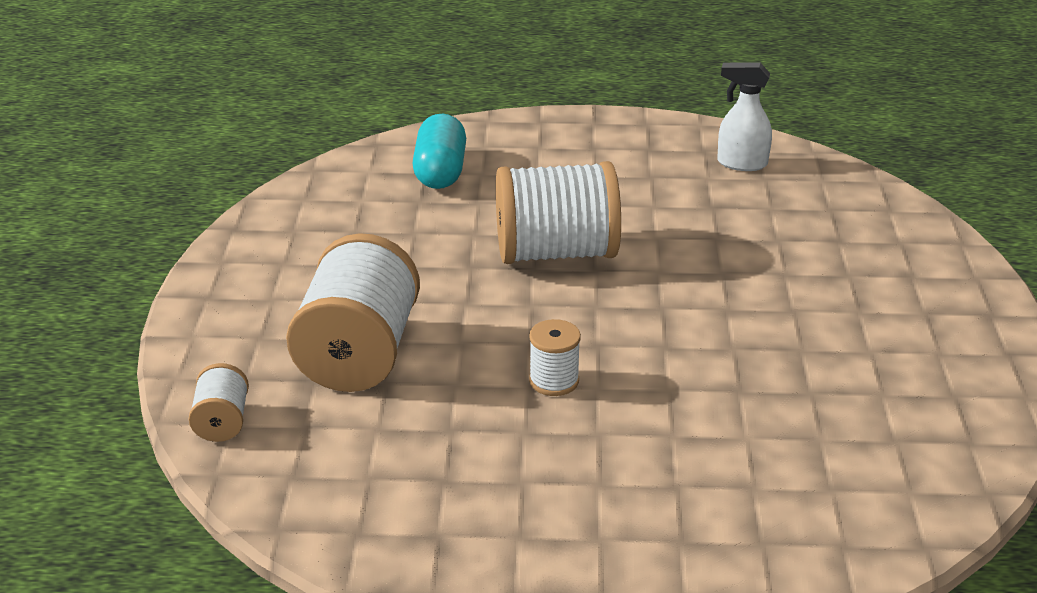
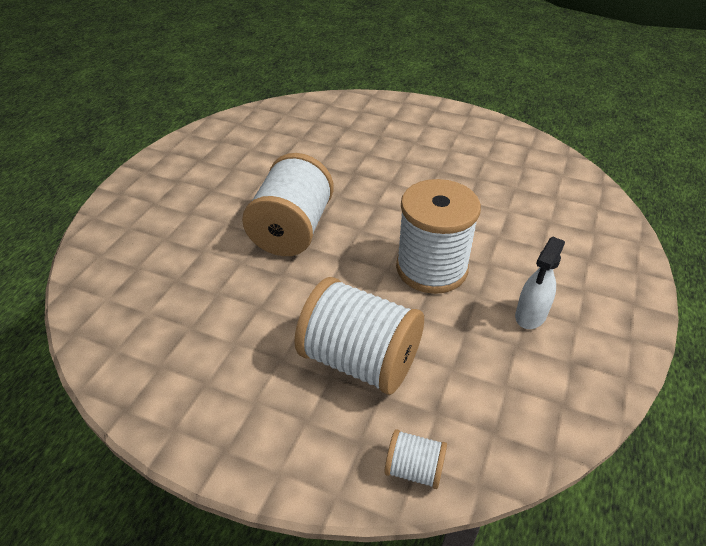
camera: 70 degrees left, 10 degrees up
turquoise capsule [413,114,466,189] -> none
white spool [529,319,581,396] -> white spool [396,179,481,294], size x2.17
white spray bottle [717,62,772,171] -> white spray bottle moved to [515,237,565,329]

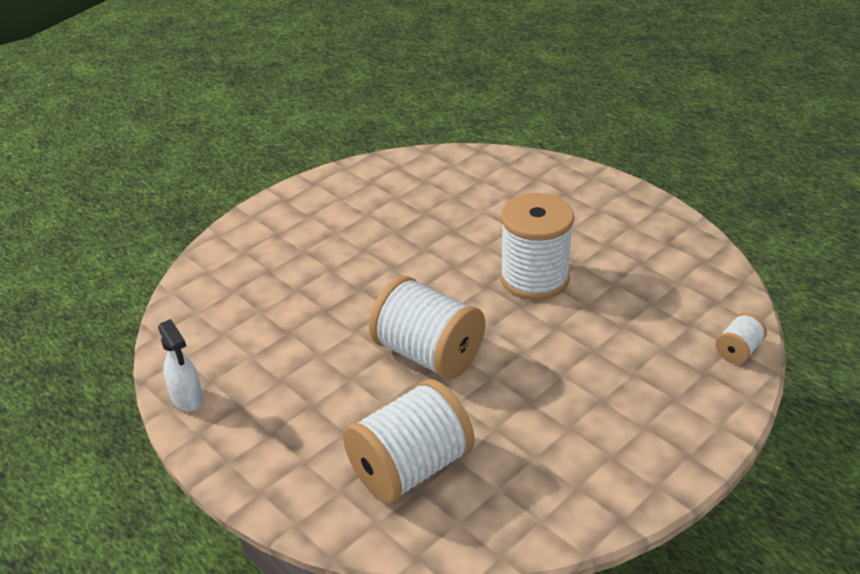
camera: 65 degrees left, 5 degrees down
white spool [294,277,424,395] -> white spool moved to [343,379,475,504]
white spray bottle [515,237,565,329] -> white spray bottle moved to [158,319,203,411]

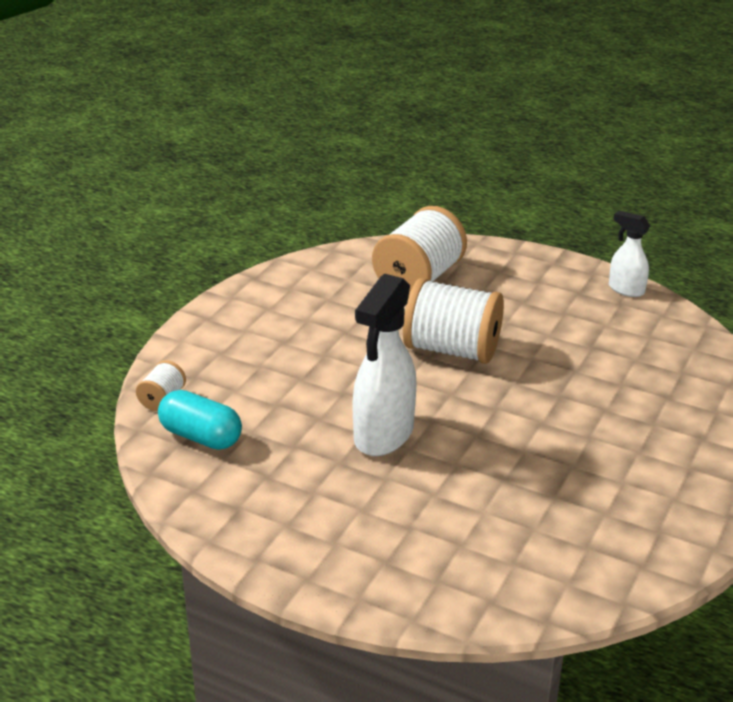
camera: 160 degrees right, 5 degrees down
white spool [500,193,574,300] -> white spray bottle [353,274,417,456]
none -> turquoise capsule [158,390,242,450]

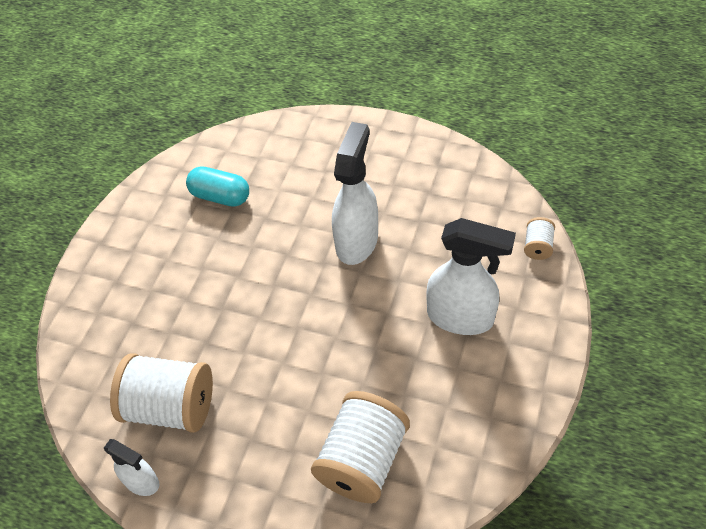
camera: 175 degrees right, 20 degrees up
turquoise capsule [158,390,242,450] -> turquoise capsule moved to [186,166,249,207]
white spool [403,278,504,364] -> white spool moved to [110,353,213,433]
none -> white spray bottle [427,218,516,335]

